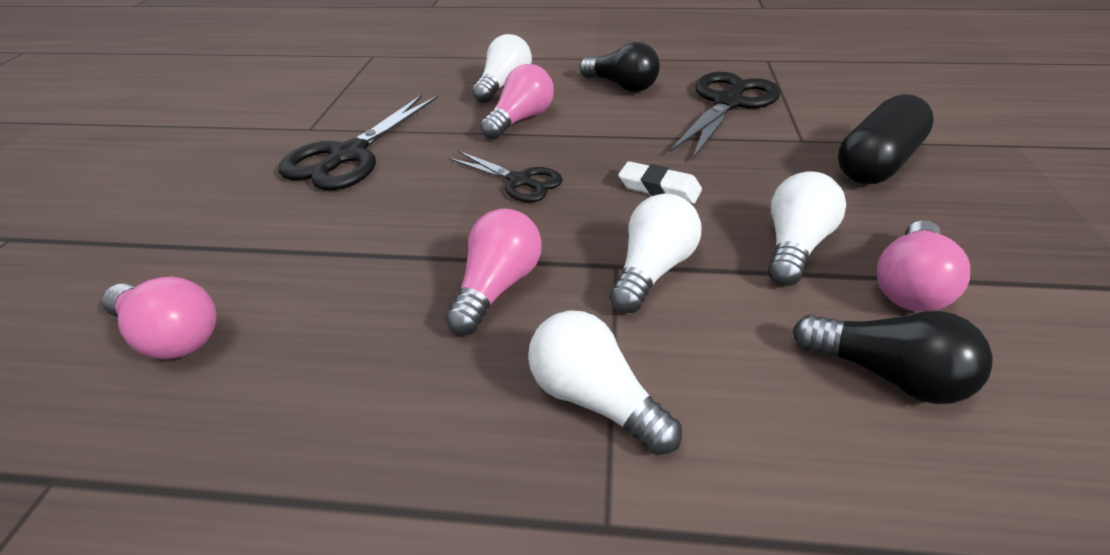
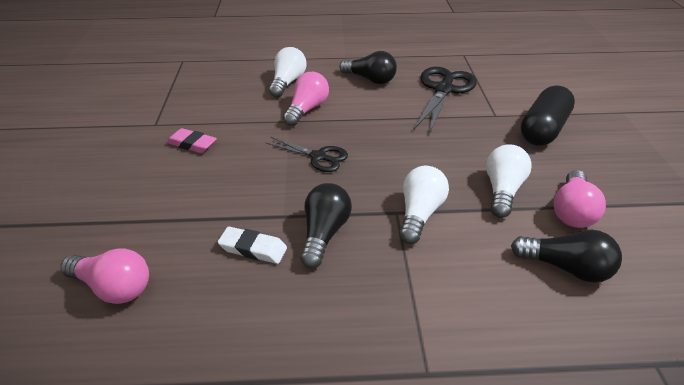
camera: 10 degrees left, 0 degrees up
black scissors [278,95,438,190] -> pink eraser [166,128,217,153]
pink light bulb [445,209,542,335] -> black light bulb [300,183,352,268]
white light bulb [528,310,682,455] -> none
white eraser [618,161,702,204] -> white eraser moved to [218,227,287,264]

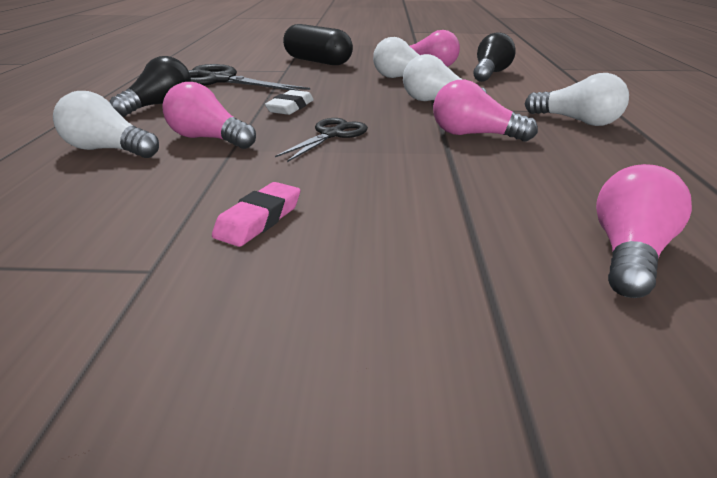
camera: 85 degrees left, 10 degrees down
white eraser [218,227,287,264] -> white eraser moved to [265,90,314,115]
black light bulb [300,183,352,268] -> pink light bulb [433,80,538,142]
none -> white light bulb [525,73,629,126]

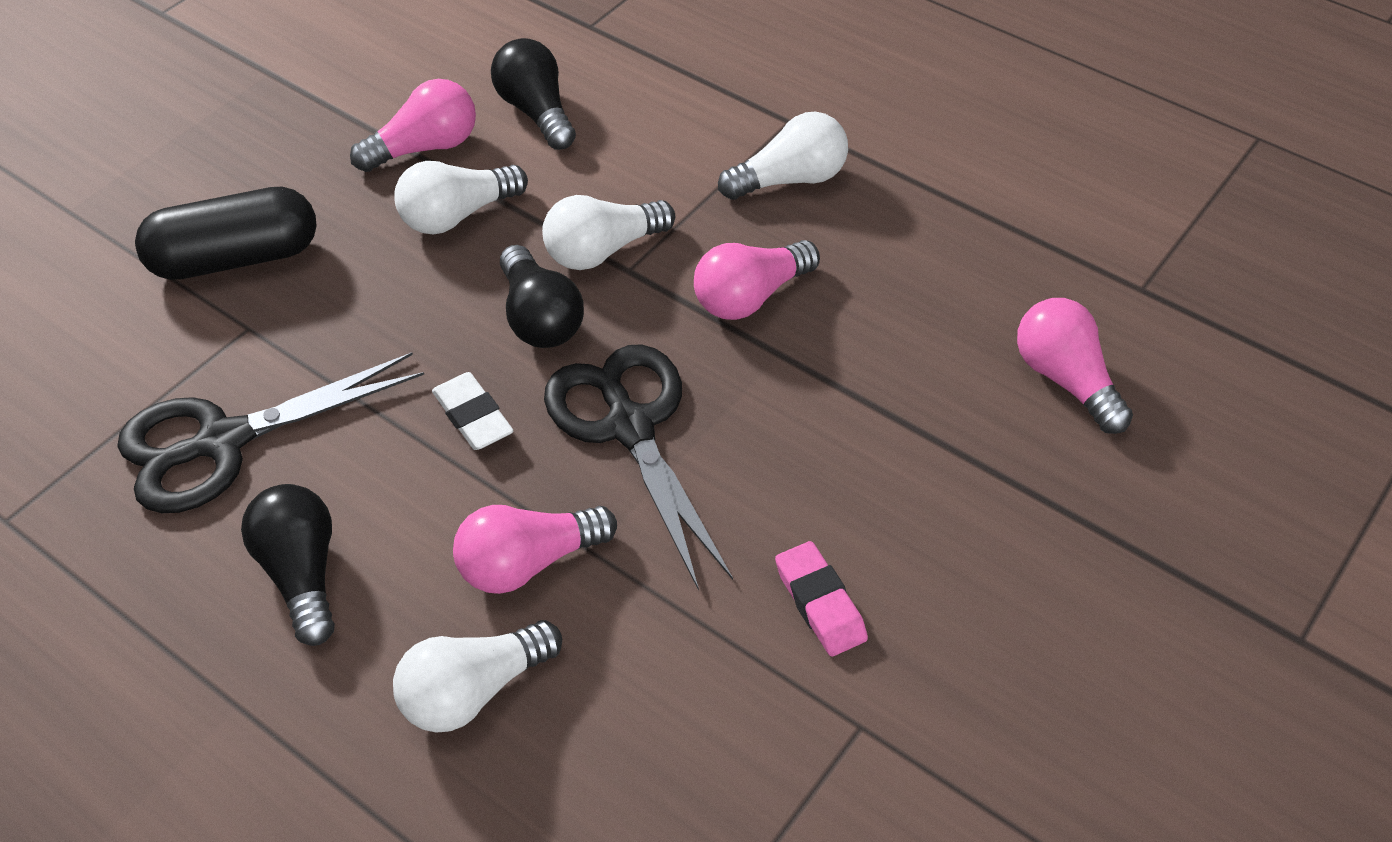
camera: 55 degrees left, 20 degrees up
black scissors [275,118,368,162] -> black scissors [544,344,733,591], size x1.69
none -> black light bulb [500,245,584,348]

